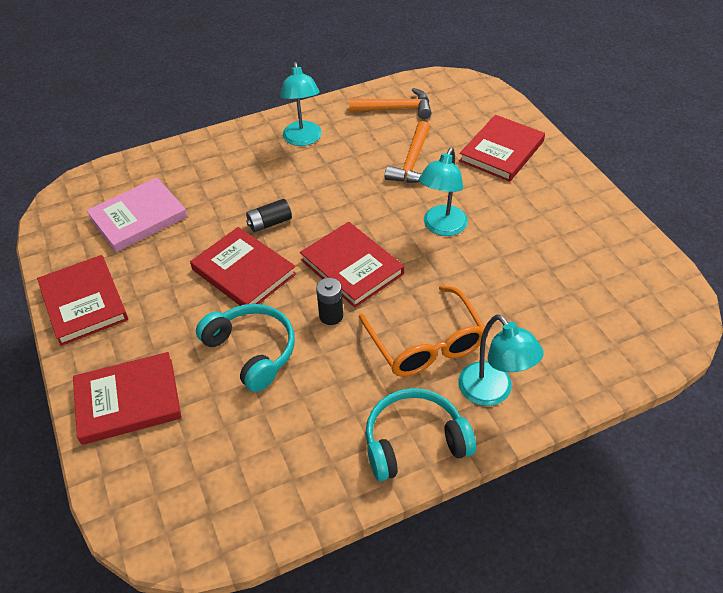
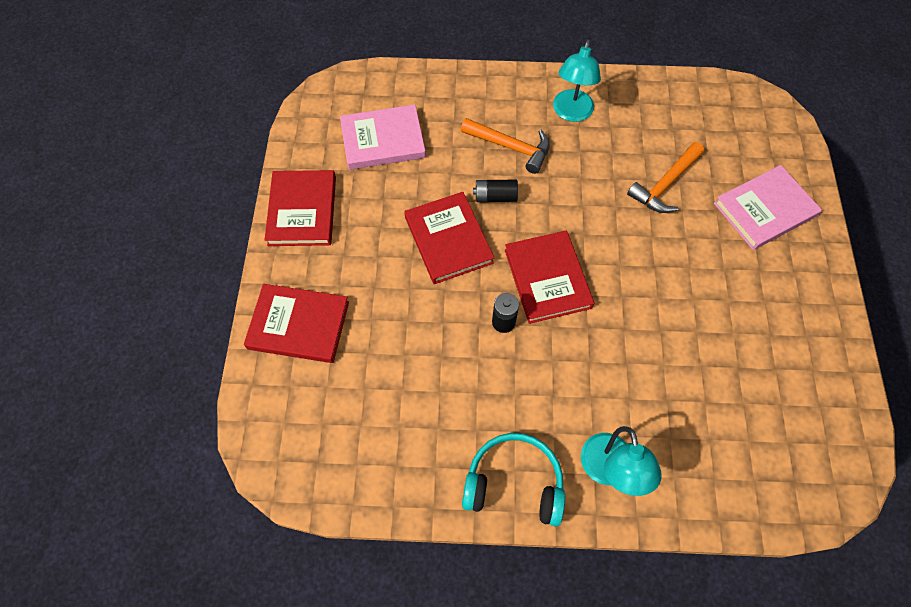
camera: 25 degrees right, 15 degrees up
turquoise headphones [196,304,295,392] -> none
orange hammer [349,88,431,119] -> orange hammer moved to [461,118,550,174]
orange glasses [359,285,485,377] -> none
turquoise lamp [419,148,468,236] -> none
red book [459,115,545,182] -> pink book [714,165,822,250]

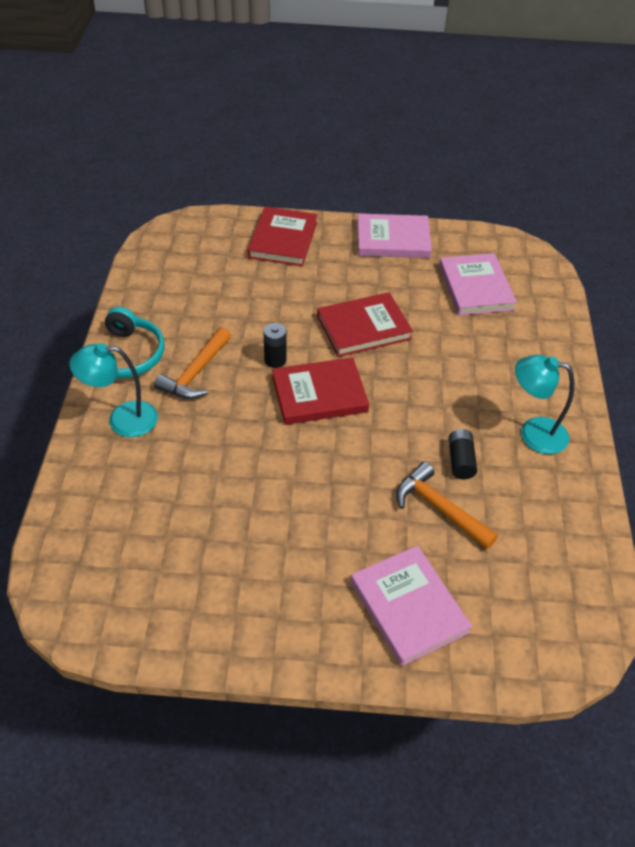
camera: 90 degrees right, 15 degrees down
red book [265,170,336,246] -> pink book [357,214,432,258]
orange hammer [461,118,550,174] -> orange hammer moved to [154,327,231,399]
black battery [473,180,518,202] -> black battery moved to [449,429,477,479]

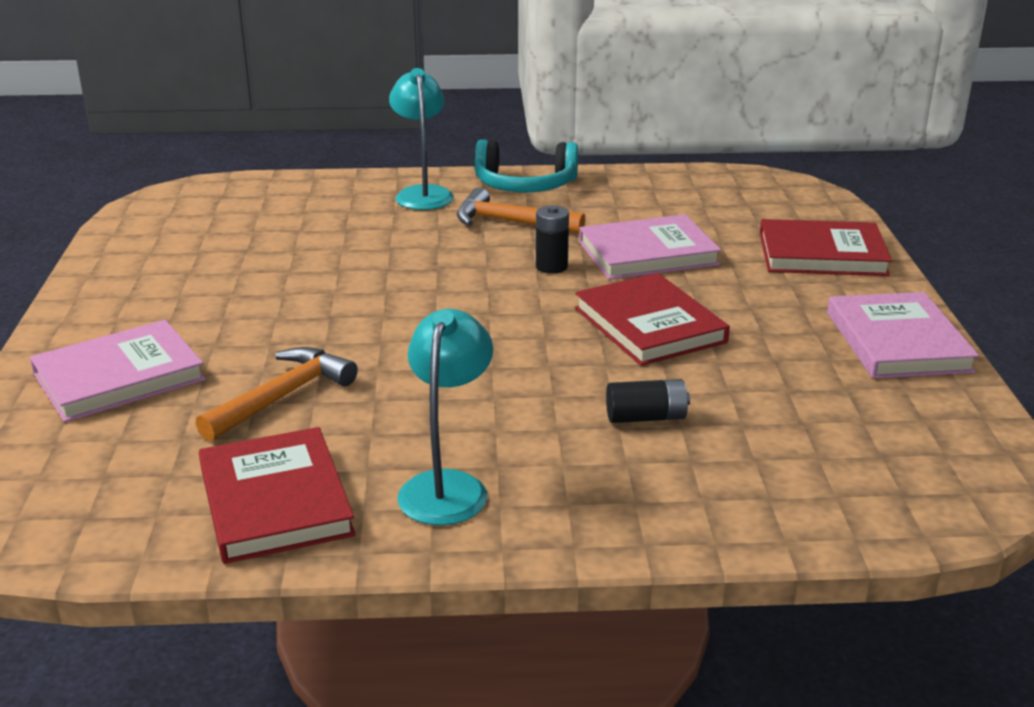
camera: 85 degrees right, 20 degrees down
red book [272,357,369,425] -> red book moved to [199,427,356,564]
pink book [439,253,517,316] -> pink book moved to [579,214,721,280]
black battery [449,429,477,479] -> black battery moved to [606,379,690,423]

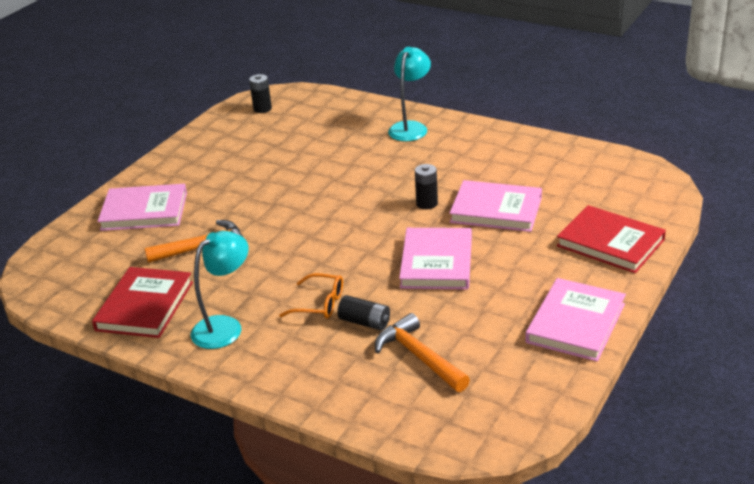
camera: 35 degrees right, 5 degrees up
orange hammer [457,188,585,234] -> orange hammer moved to [375,313,470,392]
turquoise headphones [475,139,578,192] -> none
red book [575,273,730,366] -> pink book [399,228,472,290]
none -> black battery [249,74,272,113]
none -> orange glasses [279,273,343,319]

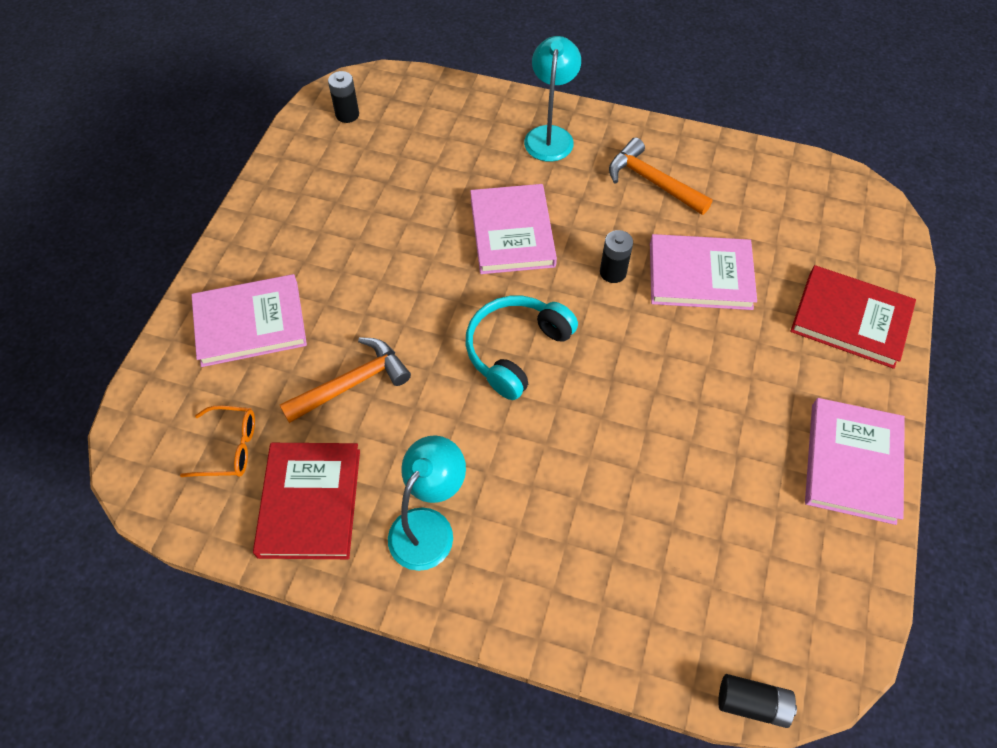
camera: 15 degrees left, 25 degrees up
orange glasses [279,273,343,319] -> orange glasses moved to [180,406,255,477]
black battery [337,295,390,331] -> black battery moved to [718,674,797,728]
orange hammer [375,313,470,392] -> orange hammer moved to [609,138,713,215]
pink book [399,228,472,290] -> pink book moved to [470,184,557,274]
none -> turquoise headphones [466,296,578,400]

